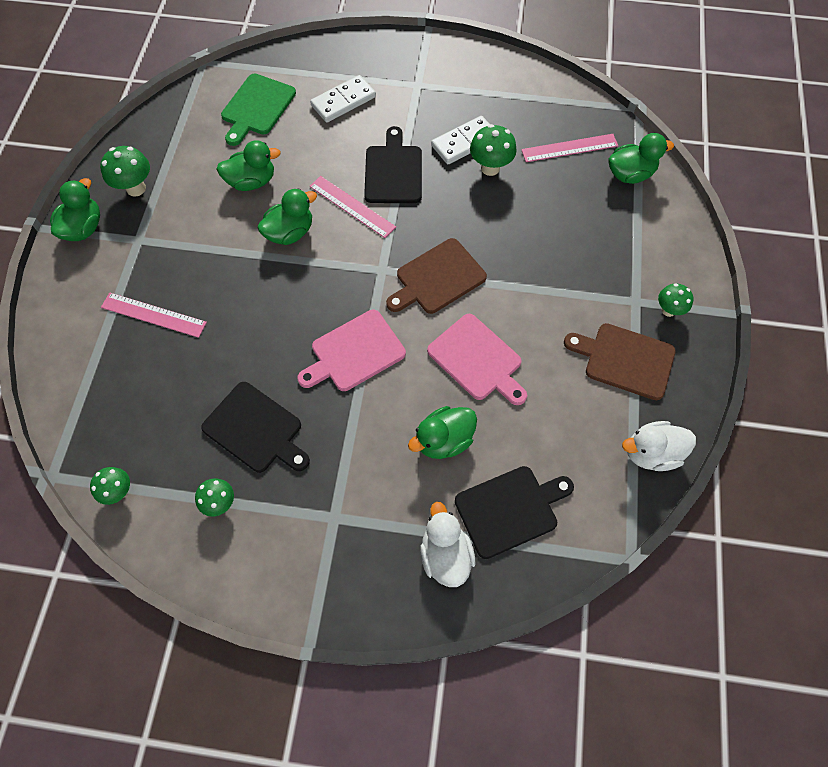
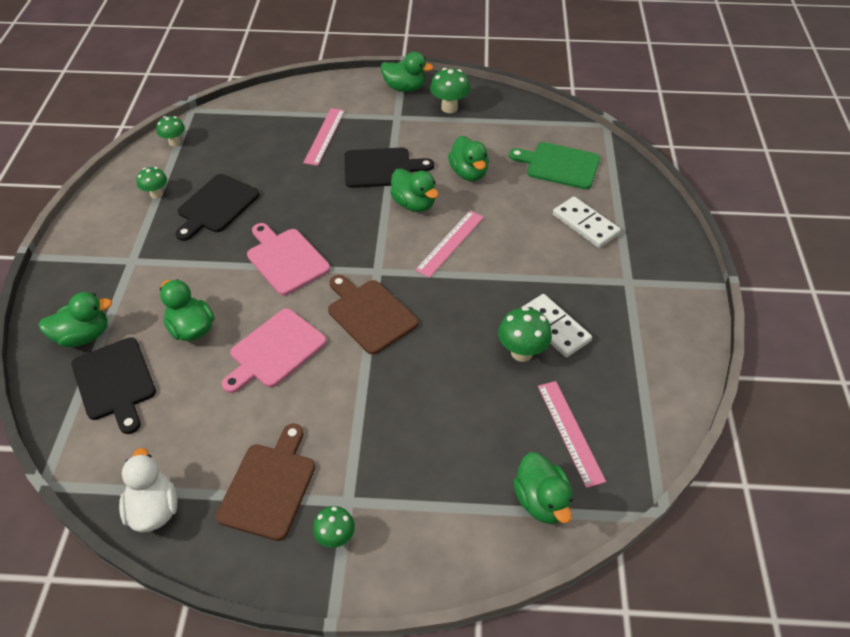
camera: 85 degrees right, 15 degrees down
black cutting board [364,126,422,203] -> black cutting board moved to [345,148,434,188]
white duck [420,502,475,587] -> green duck [39,292,112,347]

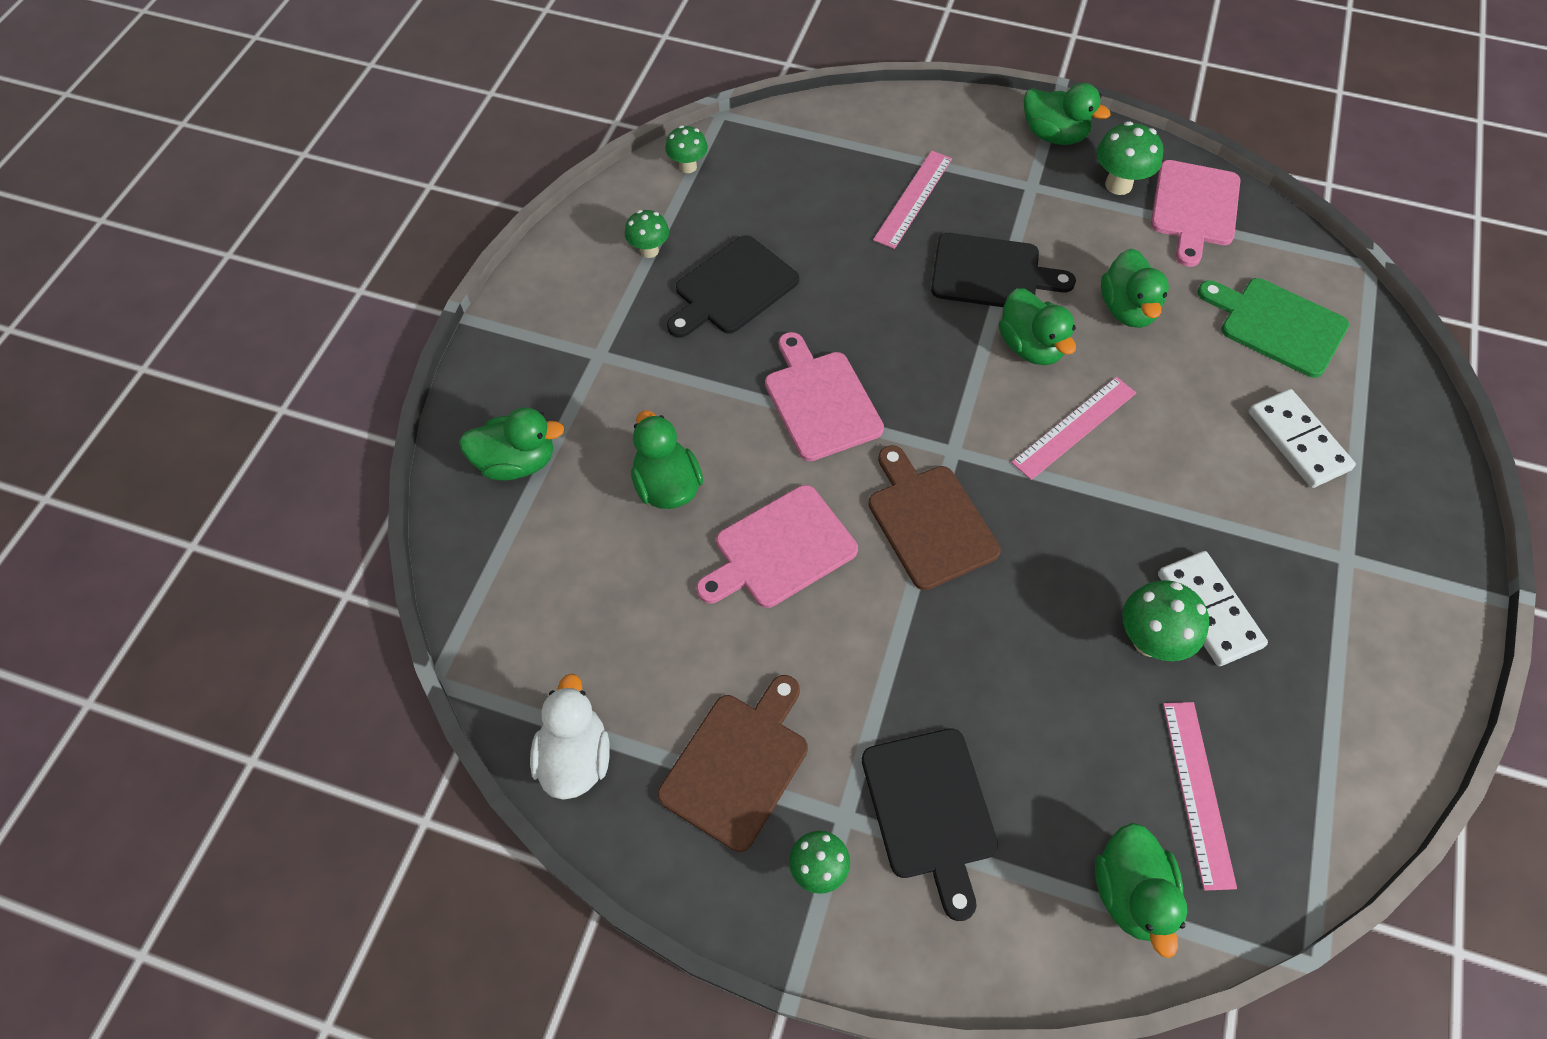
camera: 15 degrees right, 10 degrees up
black cutting board [72,337,156,434] -> black cutting board moved to [862,728,998,921]
none -> pink cutting board [1151,160,1240,267]

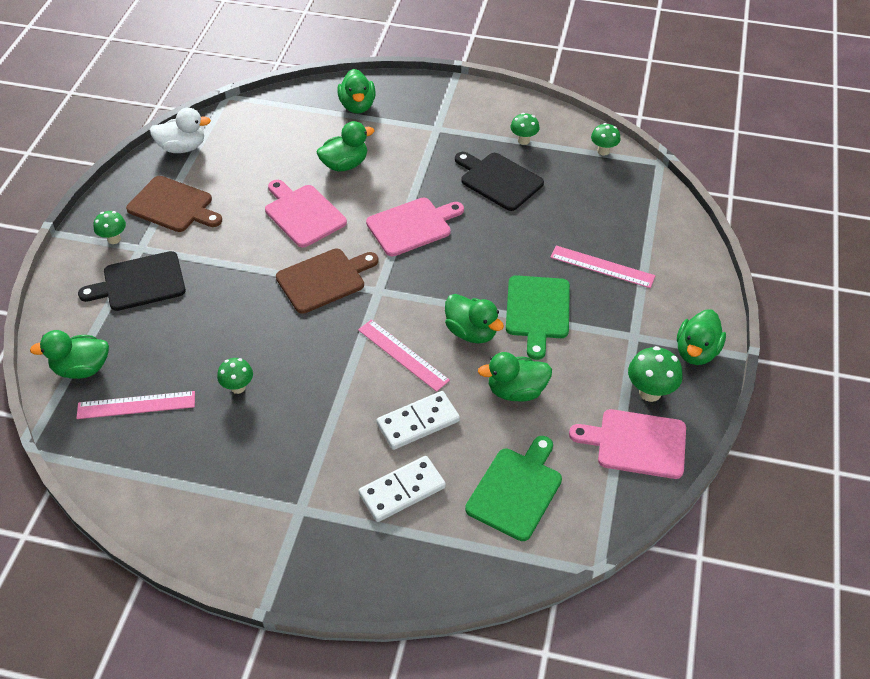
camera: 85 degrees right, 10 degrees down
black cutting board [931,233,1076,307] -> green cutting board [506,275,570,360]
green duck [999,288,1076,365] -> green duck turned 105 degrees counterclockwise [445,294,504,343]
green mushroom [1122,580,1209,661] -> green mushroom [217,358,253,394], size x0.67
white domino [1158,551,1268,666] -> white domino moved to [376,391,460,450]

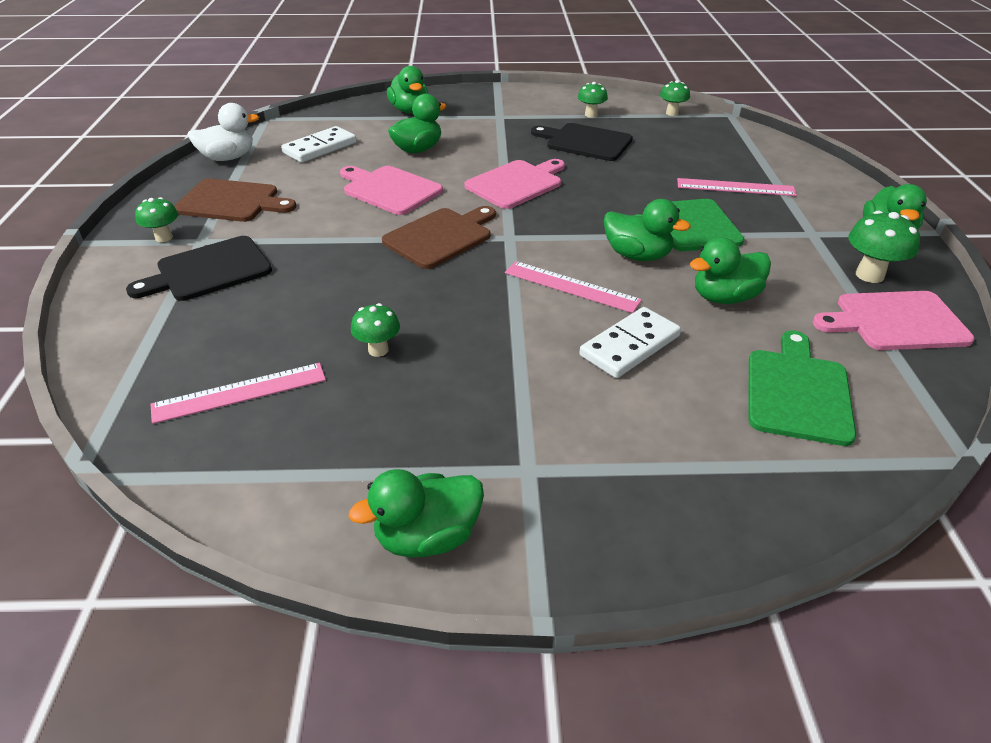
camera: 15 degrees left, 10 degrees down
green duck [30,330,109,379] -> green duck moved to [349,469,484,557]
white domino [358,456,446,522] -> white domino moved to [281,126,357,163]

